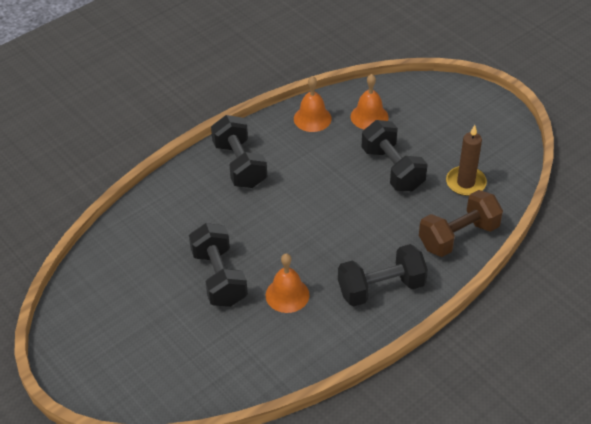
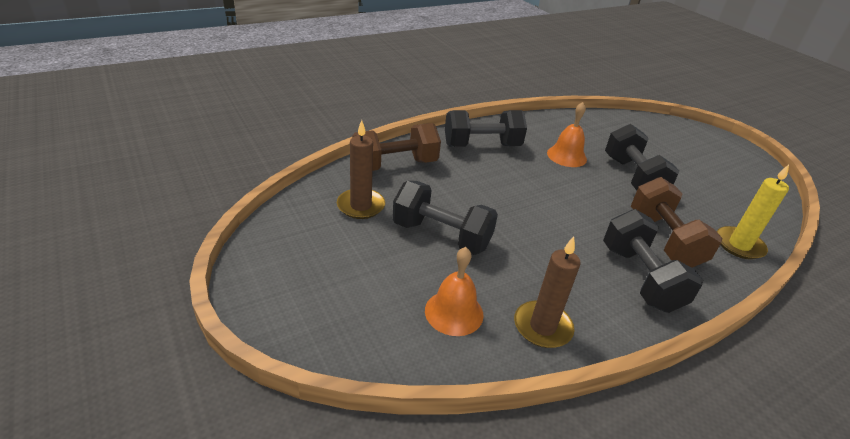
camera: 175 degrees left, 10 degrees down
orange bell [294,76,332,132] -> brown candle [514,236,580,348]
black dumbbell [362,120,428,191] -> black dumbbell turned 45 degrees counterclockwise [392,181,498,255]
none -> brown dumbbell [631,177,723,267]
none -> yellow candle [717,165,789,260]

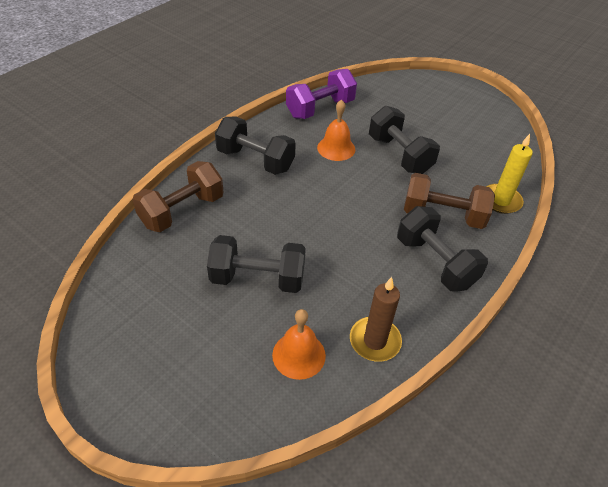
camera: 20 degrees left, 10 degrees up
brown candle [337,120,385,219] -> none
black dumbbell [445,110,527,147] -> black dumbbell turned 60 degrees clockwise [215,116,296,175]
brown dumbbell [631,177,723,267] -> brown dumbbell turned 45 degrees counterclockwise [404,173,495,229]
none -> purple dumbbell [286,69,357,119]

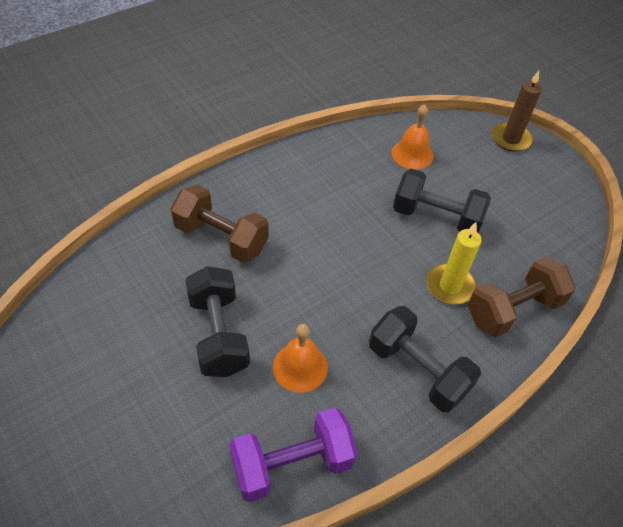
camera: 165 degrees left, 5 degrees up
brown candle [350,277,402,362] -> brown candle moved to [492,71,542,152]
black dumbbell [397,206,488,292] -> none
yellow candle [486,134,533,214] -> yellow candle moved to [426,222,482,304]

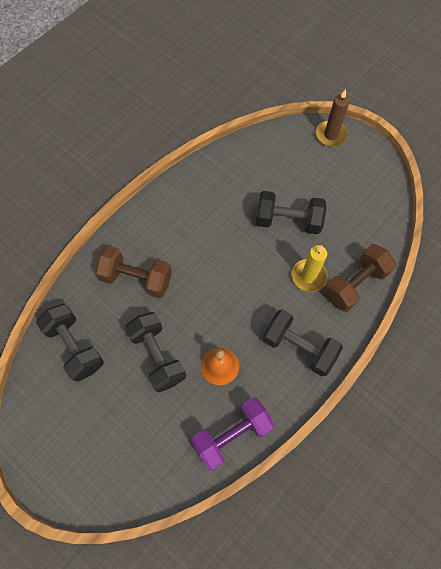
camera: 10 degrees left, 15 degrees up
orange bell [391,104,433,170] -> none
none -> black dumbbell [36,304,104,382]

